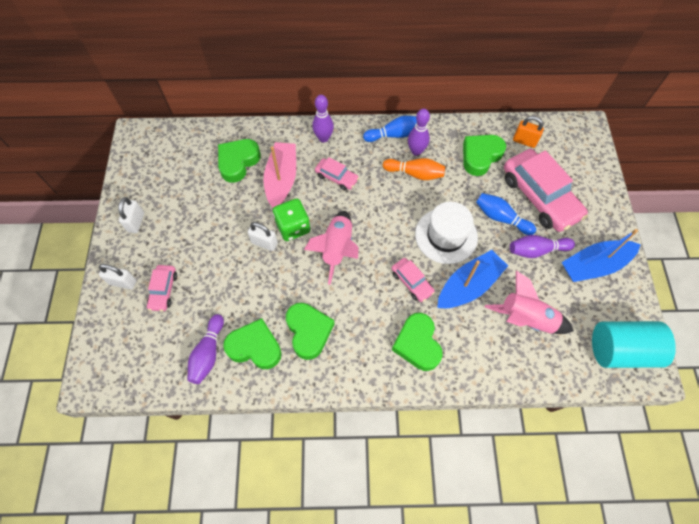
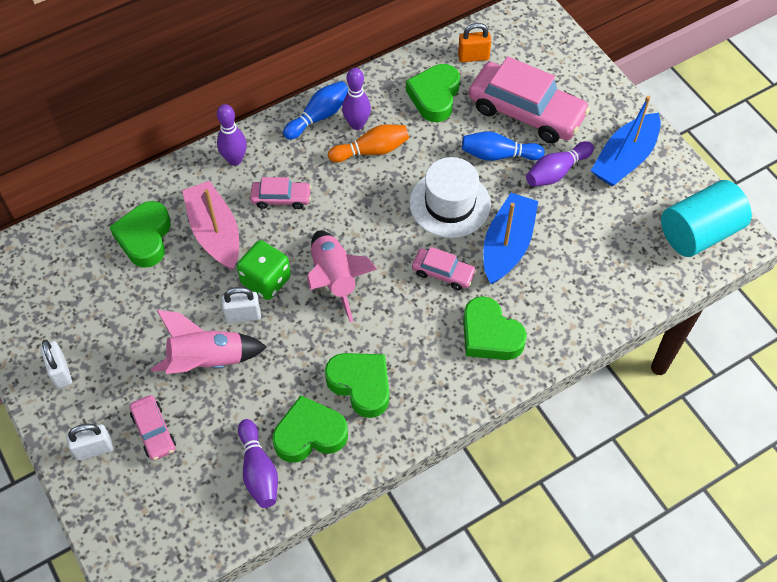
camera: 30 degrees left, 5 degrees down
pink rocket [485,271,574,334] -> pink rocket moved to [151,310,267,374]

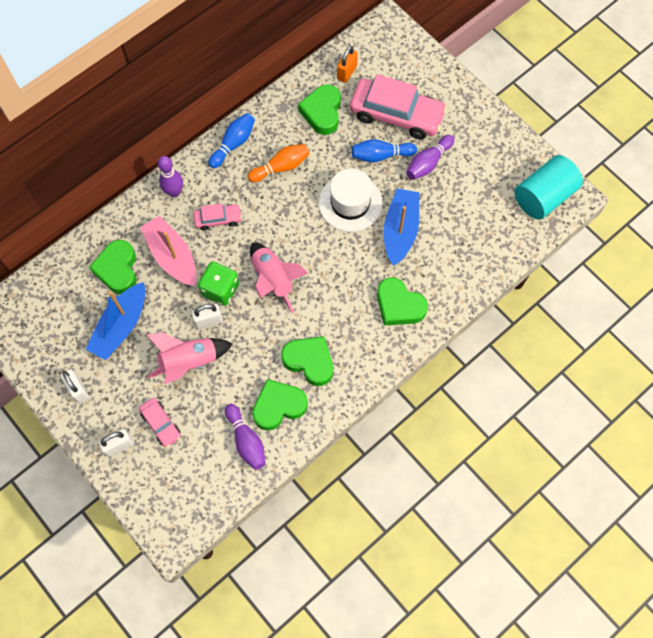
camera: 10 degrees left, 10 degrees up
purple bowling pin [342,68,371,130] -> none
pink car [412,247,477,290] -> none
orange padlock [458,23,491,62] -> orange padlock turned 45 degrees counterclockwise [337,46,358,83]
blue boat [591,96,661,186] -> blue boat moved to [86,282,145,360]

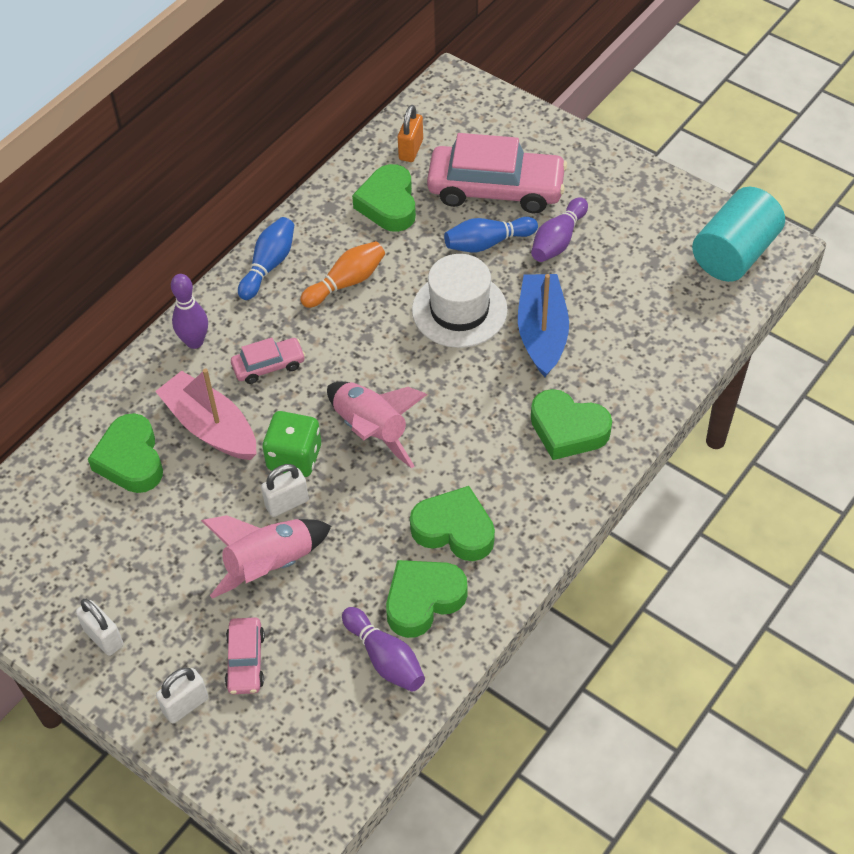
camera: 10 degrees left, 15 degrees down
blue boat [86,282,145,360] -> none
pink car [139,398,181,447] -> pink car turned 45 degrees clockwise [225,617,265,694]

